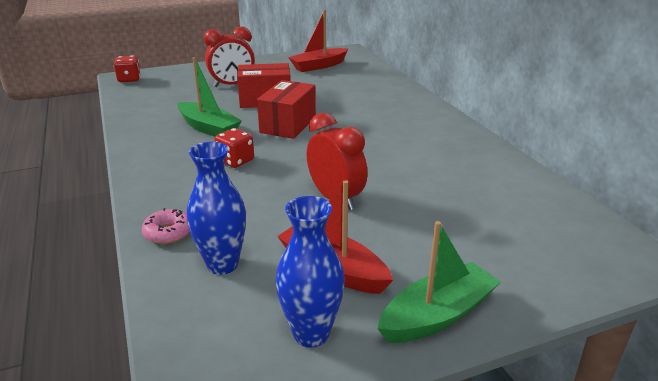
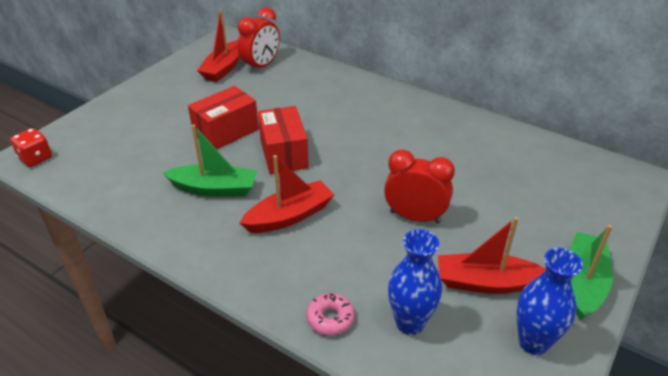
camera: 35 degrees left, 10 degrees up
red clock [204,26,255,87] -> red clock moved to [237,7,280,73]
red dice [214,128,254,168] -> red boat [240,155,334,233]

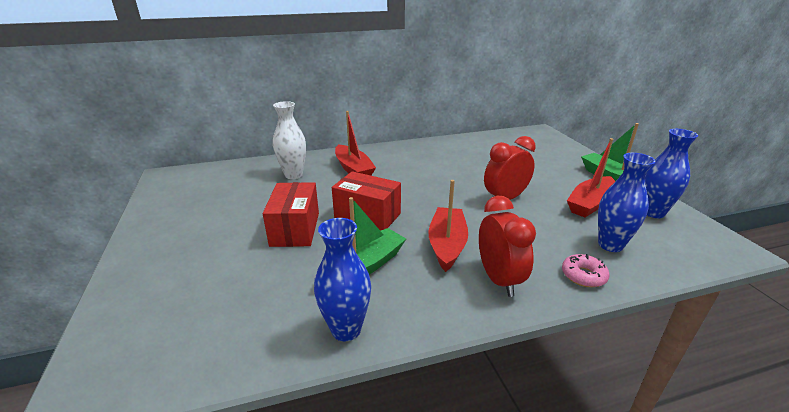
camera: 50 degrees left, 10 degrees down
red dice [10,128,52,167] -> none
red boat [197,9,240,82] -> red boat moved to [335,111,376,175]
red clock [237,7,280,73] -> red clock moved to [479,196,536,297]
none -> white vase [273,101,306,179]
none -> blue vase [314,218,371,341]

